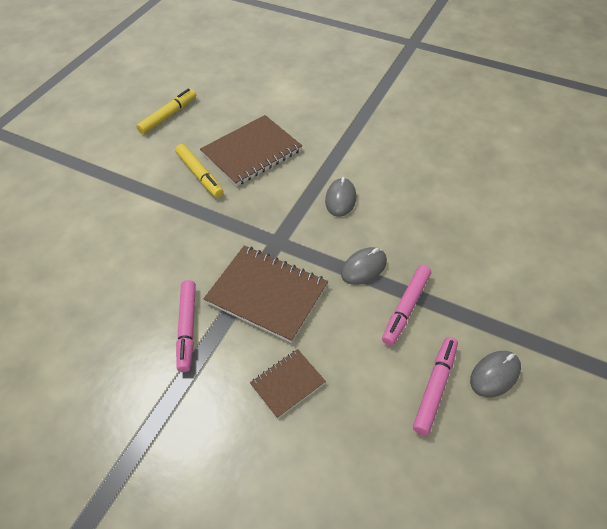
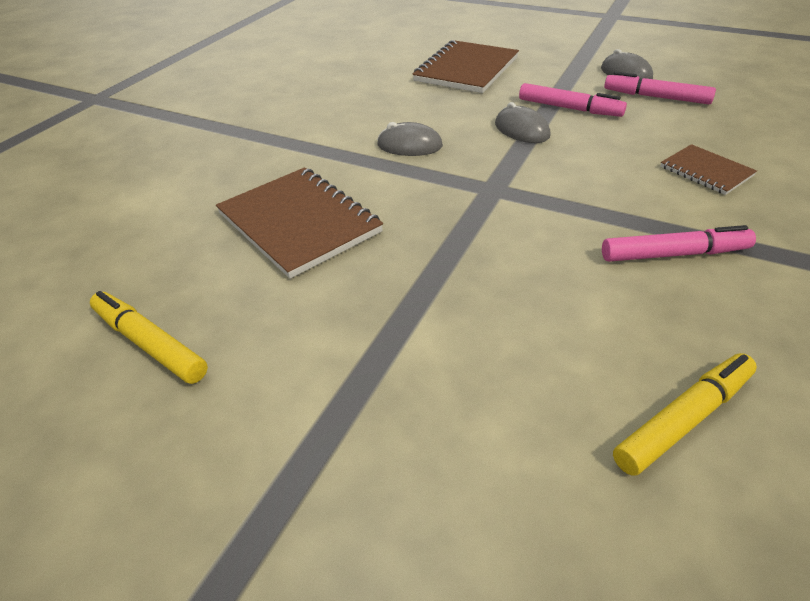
camera: 90 degrees left, 10 degrees down
yellow marker [175,144,224,198] -> yellow marker moved to [613,353,757,476]
brown notebook [203,245,328,343] -> brown notebook moved to [412,40,519,93]

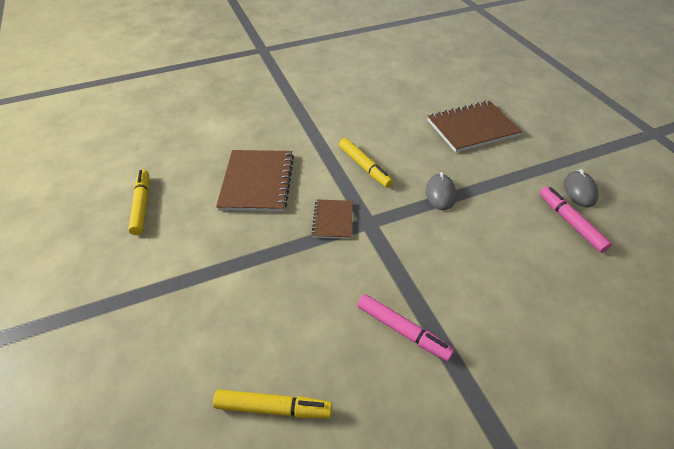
camera: 40 degrees right, 5 degrees up
grey mouse [377,122,443,156] -> yellow marker [339,138,393,188]
pink marker [519,83,627,117] -> none
brown notebook [660,144,757,195] -> brown notebook moved to [311,200,353,239]

